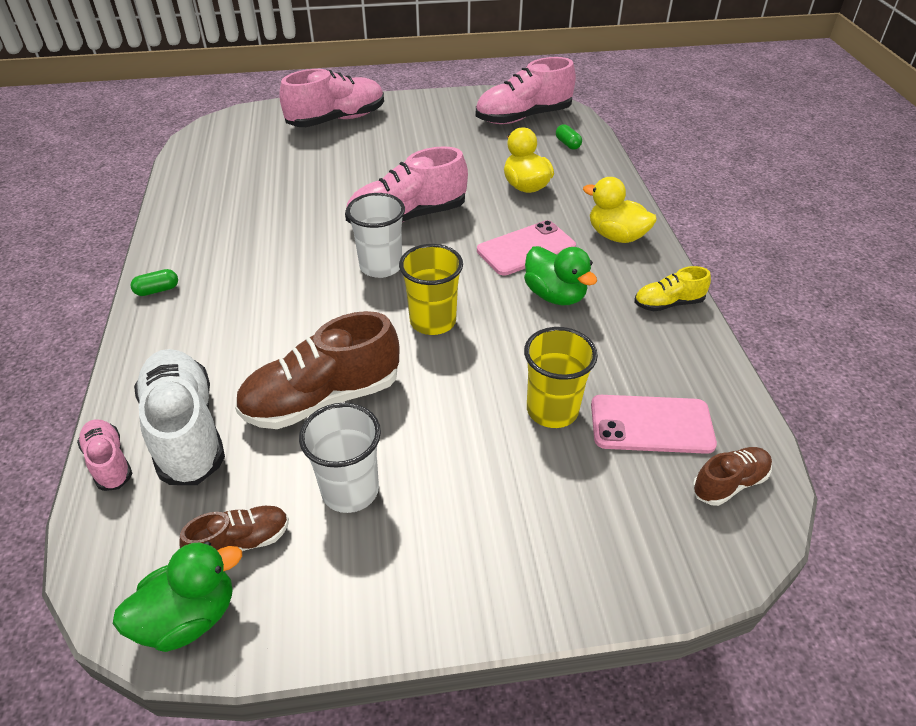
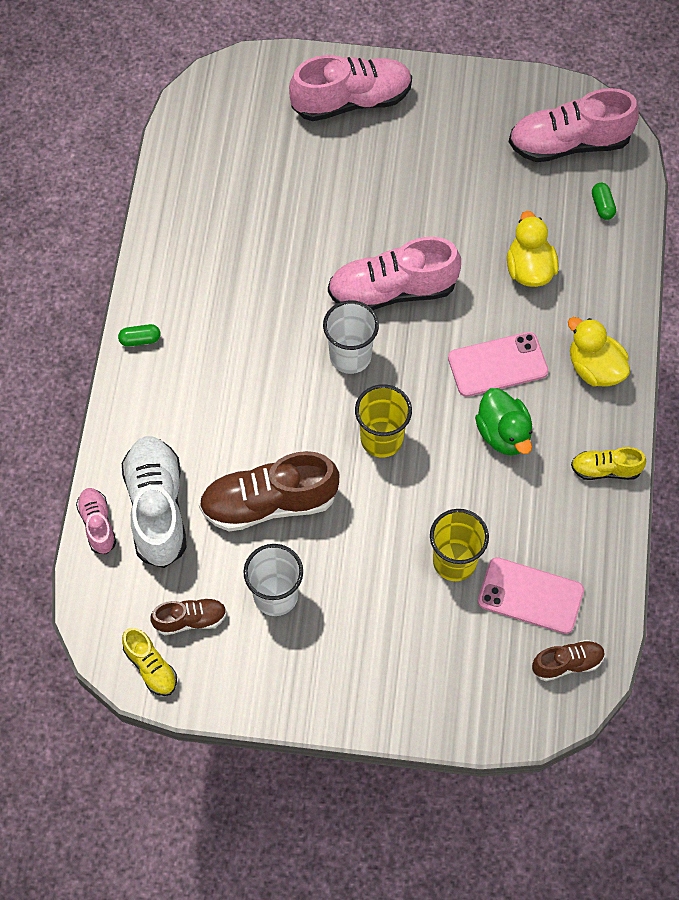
camera: 15 degrees right, 20 degrees up
green duck [113,541,242,652] -> yellow shoe [122,628,177,696]

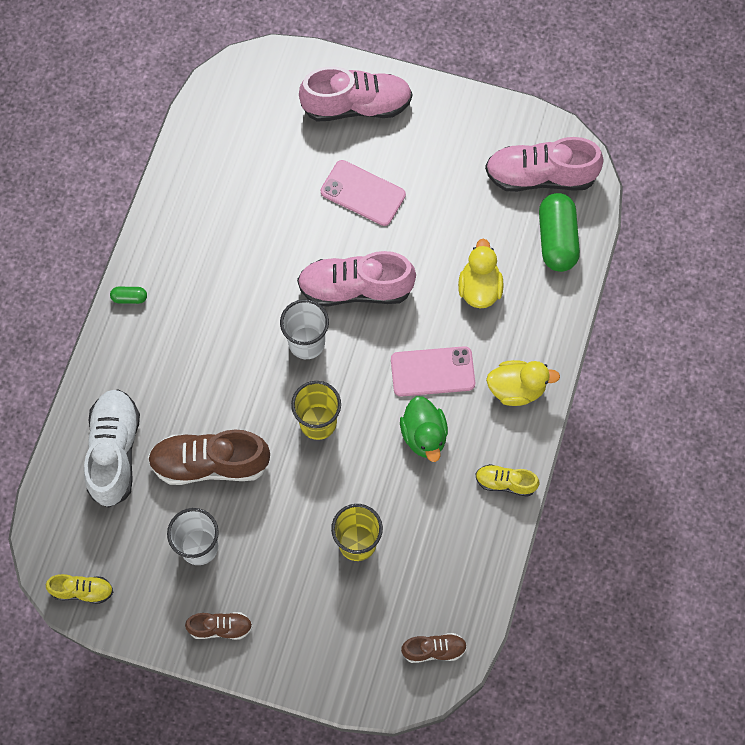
camera: 10 degrees right, 5 degrees up
pink shoe [76,488,116,554] -> none
yellow shoe [122,628,177,696] -> yellow shoe turned 60 degrees counterclockwise [46,574,113,604]
brown shoe [150,597,227,635] -> brown shoe moved to [185,612,253,640]
pink phone [478,557,584,634] -> pink phone moved to [321,160,406,226]
yellow duck [568,317,630,387] -> yellow duck turned 120 degrees clockwise [486,360,560,406]
green capsule [592,183,616,220] -> green capsule [539,193,580,272], size x2.25

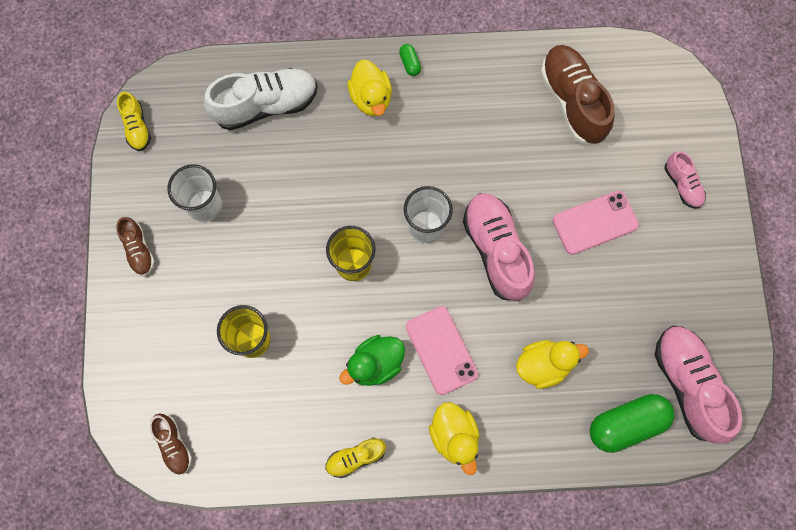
camera: 70 degrees right, 5 degrees up
brown shoe [148,430,270,485] -> brown shoe moved to [540,45,615,145]
pink shoe [299,67,412,121] -> pink shoe [665,151,706,209], size x0.52
pink phone [321,160,406,226] -> pink phone turned 60 degrees clockwise [553,191,639,255]
yellow shoe [475,464,540,497] -> yellow shoe turned 105 degrees counterclockwise [325,438,386,478]
none -> yellow duck [347,59,392,116]

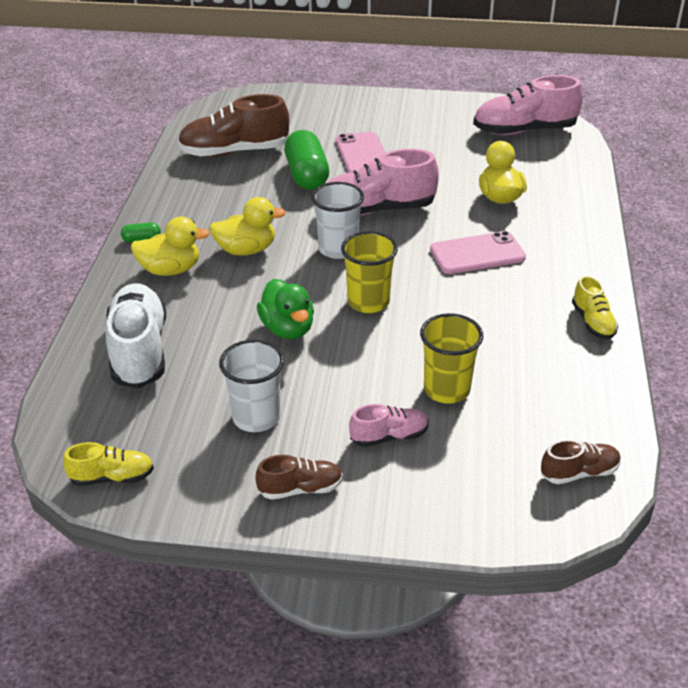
camera: 80 degrees left, 35 degrees down
green duck [339,335,405,386] -> green duck moved to [257,279,314,339]
yellow duck [429,402,479,475] -> yellow duck moved to [209,197,286,256]
green capsule [590,394,675,453] -> green capsule moved to [284,130,329,190]
pink shoe [665,151,706,209] -> pink shoe moved to [349,404,429,447]

